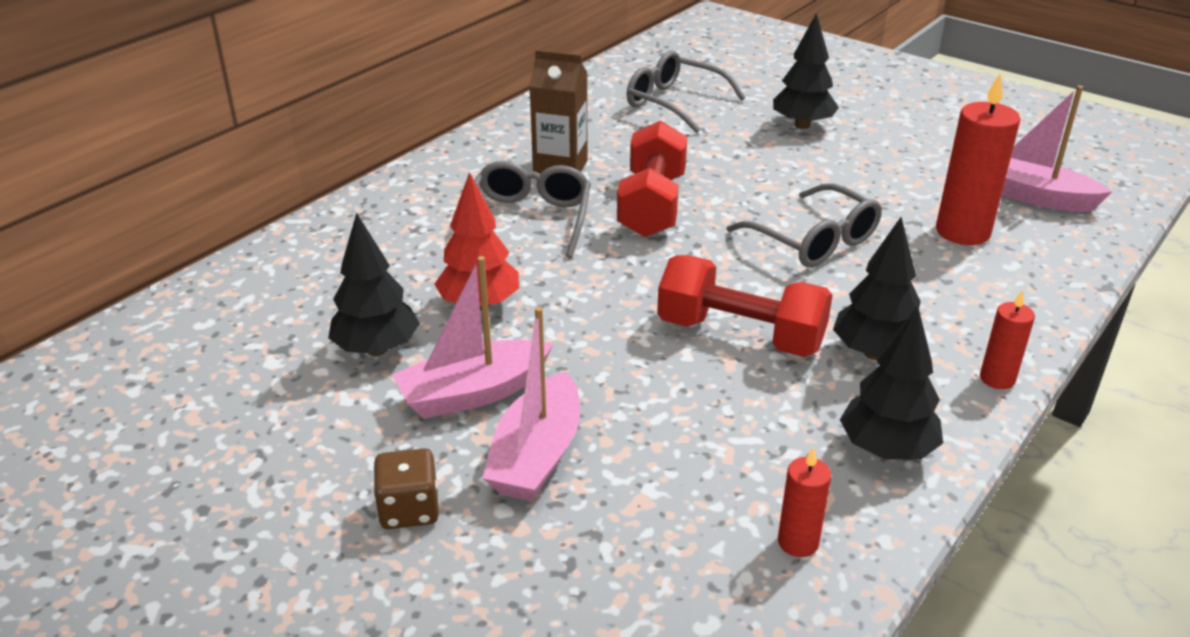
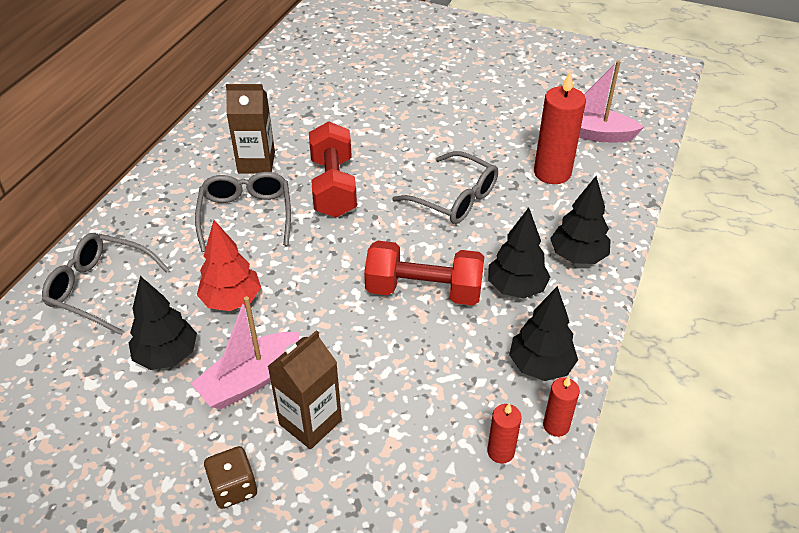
camera: 15 degrees left, 10 degrees up
pink boat [482,307,580,501] -> brown carton [267,330,342,449]
grey glasses [627,51,746,133] -> grey glasses moved to [42,233,170,334]
black tree [773,13,839,129] -> black tree moved to [550,176,611,264]
red candle [980,290,1035,389] -> red candle moved to [543,376,580,437]

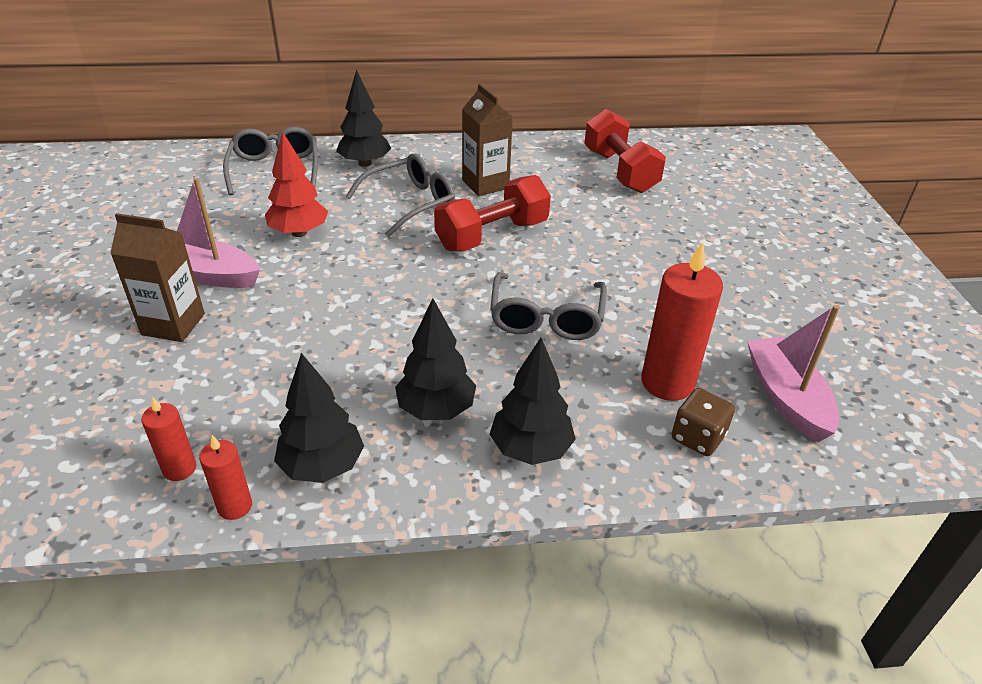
camera: 60 degrees right, 5 degrees down
black tree [129,276,197,370] -> black tree moved to [336,69,391,167]
brown dice [204,446,257,509] -> brown dice moved to [671,388,735,456]
red dumbbell [364,241,484,305] -> red dumbbell moved to [584,109,666,193]

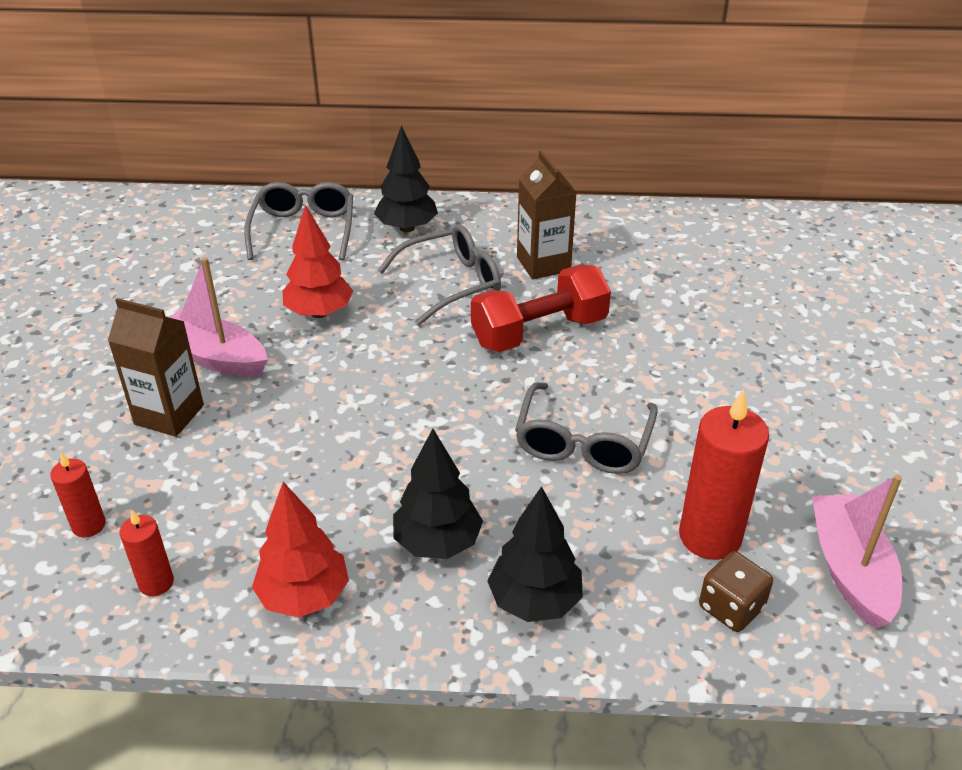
camera: 10 degrees right, 0 degrees up
red candle [199,435,252,520] -> red candle moved to [50,452,106,538]
black tree [274,353,364,483] -> red tree [252,482,349,618]
red dumbbell [584,109,666,193] -> none

